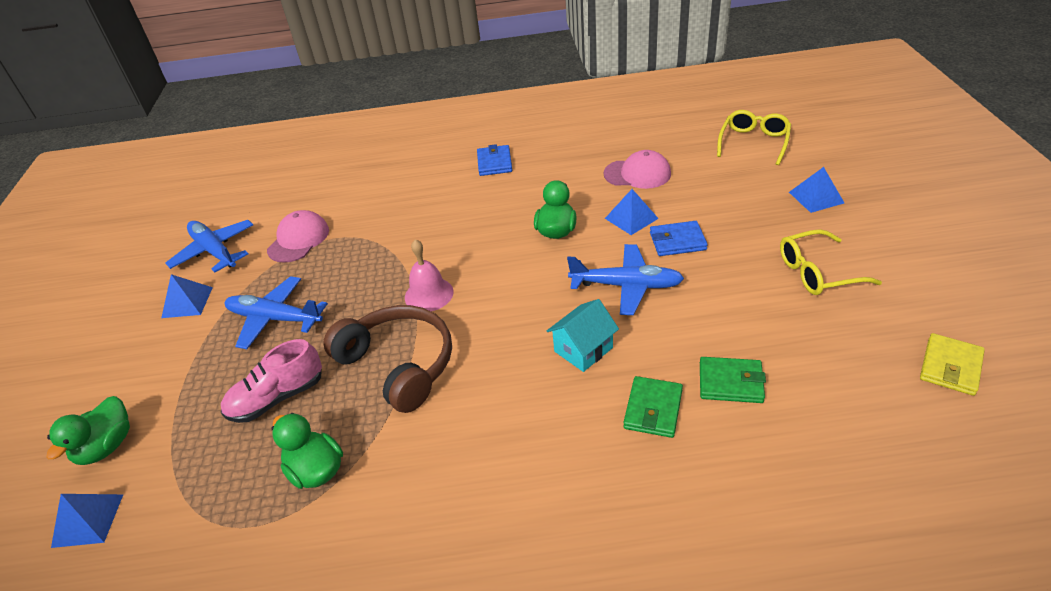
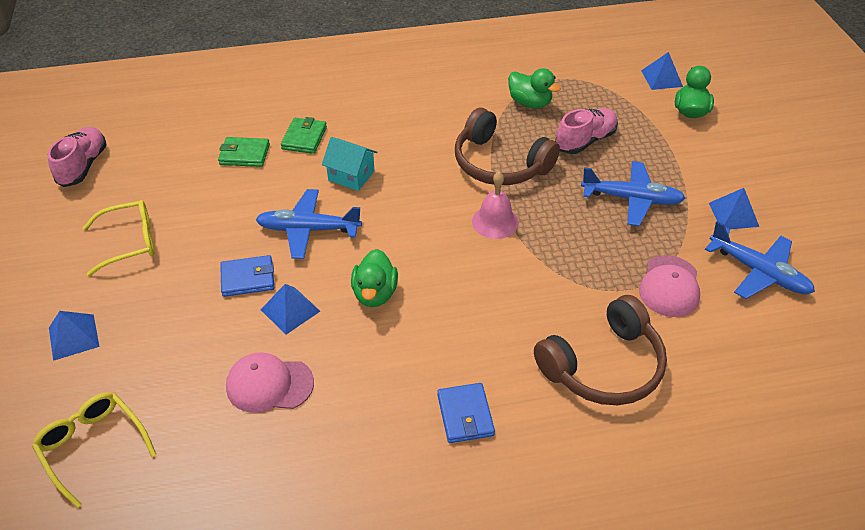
camera: 170 degrees right, 5 degrees up
turquoise house [547,299,619,372] -> turquoise house turned 75 degrees clockwise [322,137,377,191]
yellow glasses [717,110,791,165] -> yellow glasses turned 120 degrees clockwise [32,392,156,508]
yellow wallet [920,333,985,396] -> pink shoe [48,127,107,187]
none -> brown headphones [534,295,667,405]

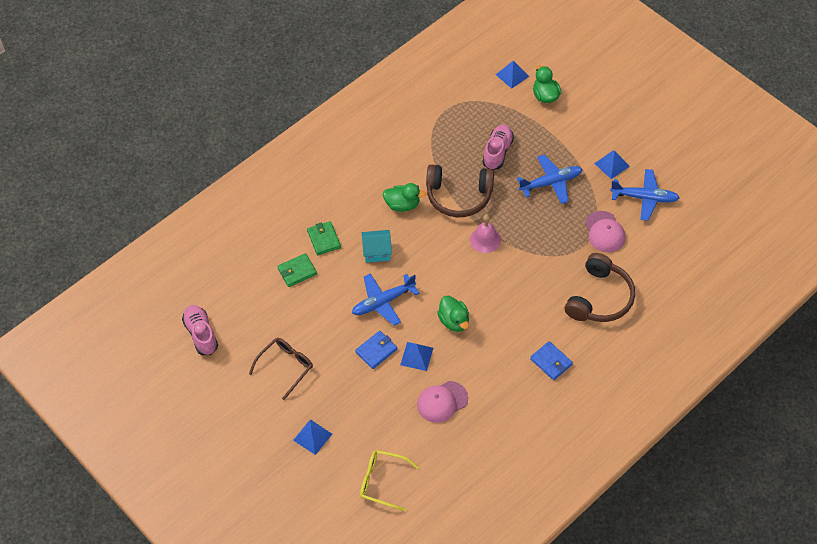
camera: 30 degrees left, 10 degrees up
yellow glasses [83,200,155,276] -> brown glasses [249,338,313,400]
green duck [508,68,561,108] -> green duck moved to [383,183,426,212]

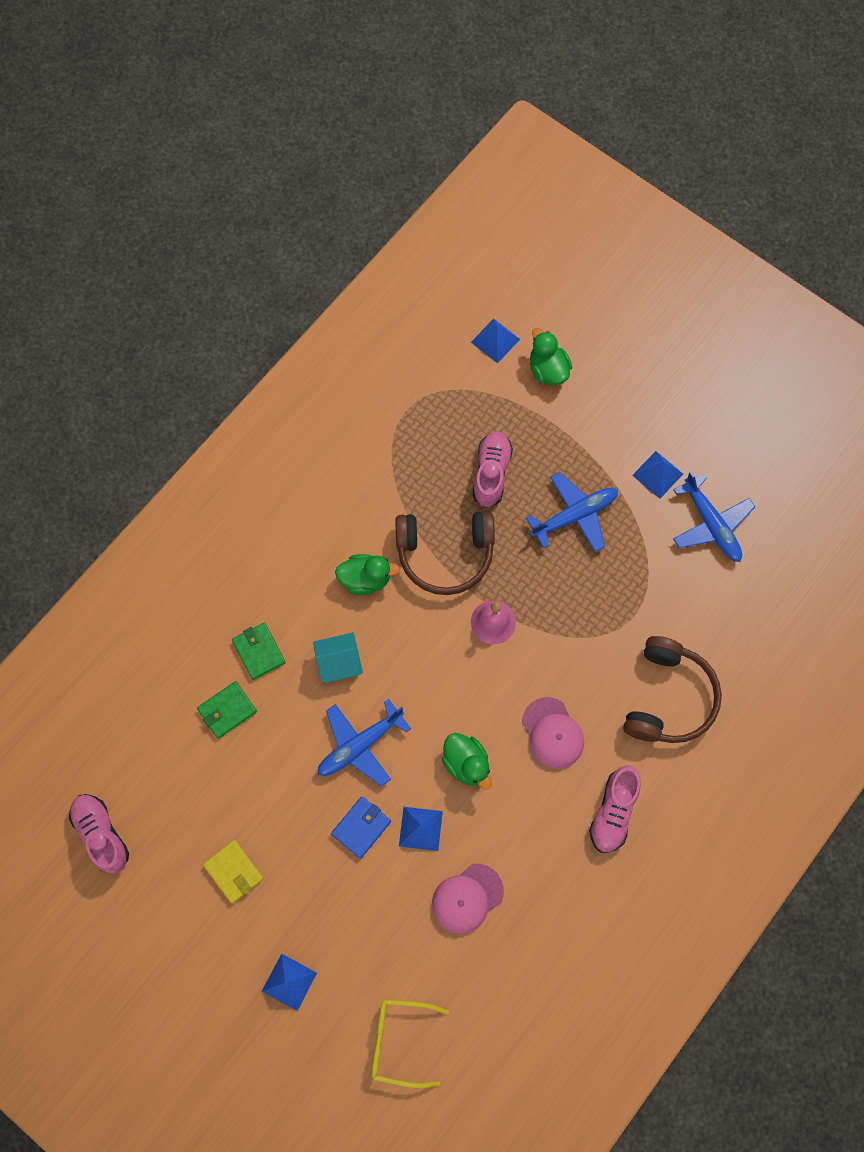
camera: 10 degrees left, 15 degrees up
brown glasses [249,338,313,400] -> yellow wallet [203,840,264,904]
blue wallet [530,341,573,380] -> pink shoe [589,765,641,853]
pink cap [585,211,625,252] -> pink cap moved to [522,697,584,769]
blue plane [610,169,679,221] -> blue plane turned 60 degrees clockwise [673,471,755,562]

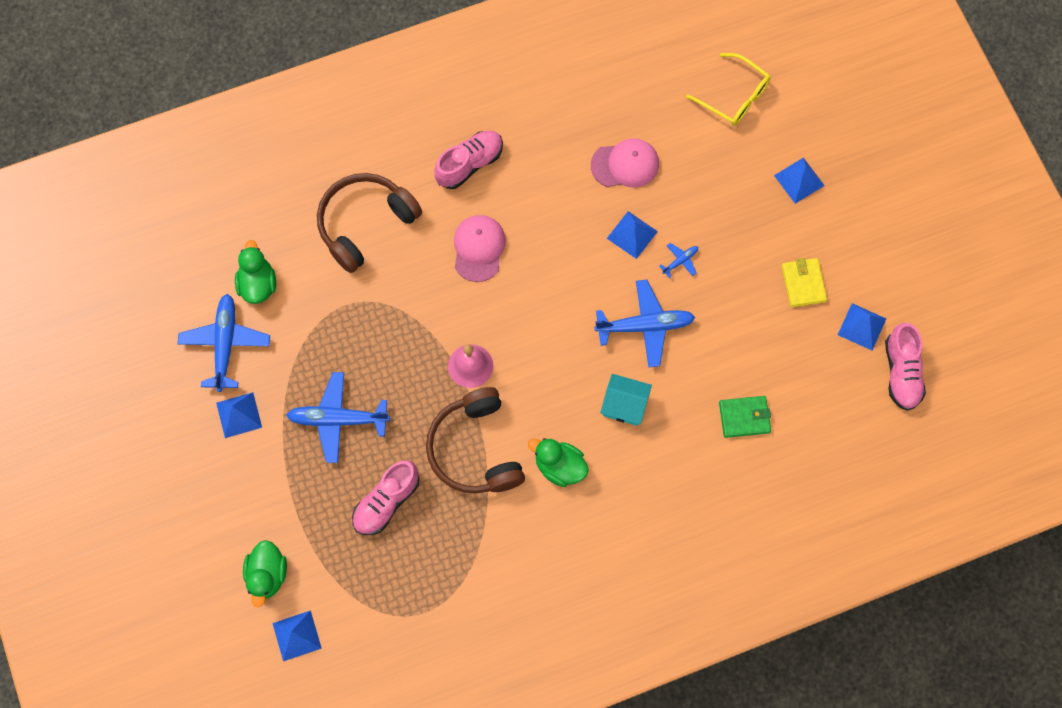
camera: 150 degrees left, 0 degrees up
green wallet [232,623,286,680] -> none
blue wallet [331,796,391,859] -> blue plane [659,243,698,278]
brown headphones [395,511,495,595] -> brown headphones turned 135 degrees counterclockwise [426,387,525,494]
green duck [442,733,492,790] -> green duck moved to [235,240,276,304]
none -> blue pyramid [838,303,886,350]

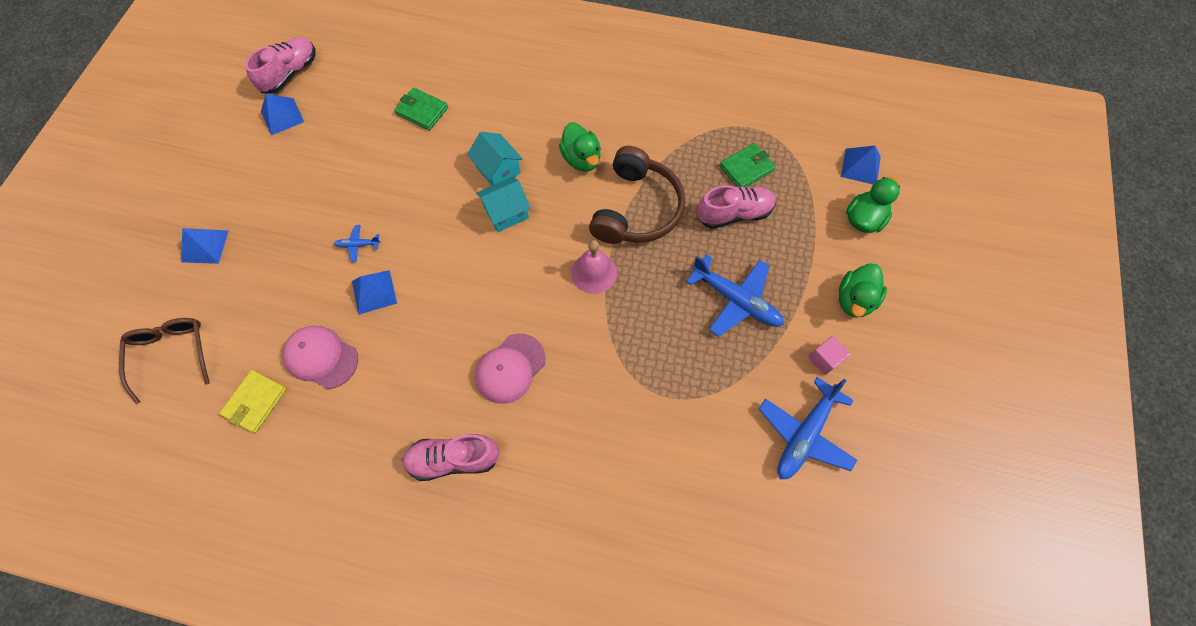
camera: 145 degrees left, 5 degrees down
blue pyramid [216,392,262,438] -> pink cube [808,336,850,375]
green duck [235,240,276,304] -> green duck moved to [839,263,887,318]
brown headphones [317,173,422,273] -> none
blue plane [594,280,695,367] -> none
yellow glasses [686,53,771,125] -> brown glasses [119,318,210,404]
yellow wallet [782,258,827,307] -> yellow wallet moved to [219,370,287,433]
none -> turquoise house [476,177,531,232]
none -> green wallet [720,143,776,187]

